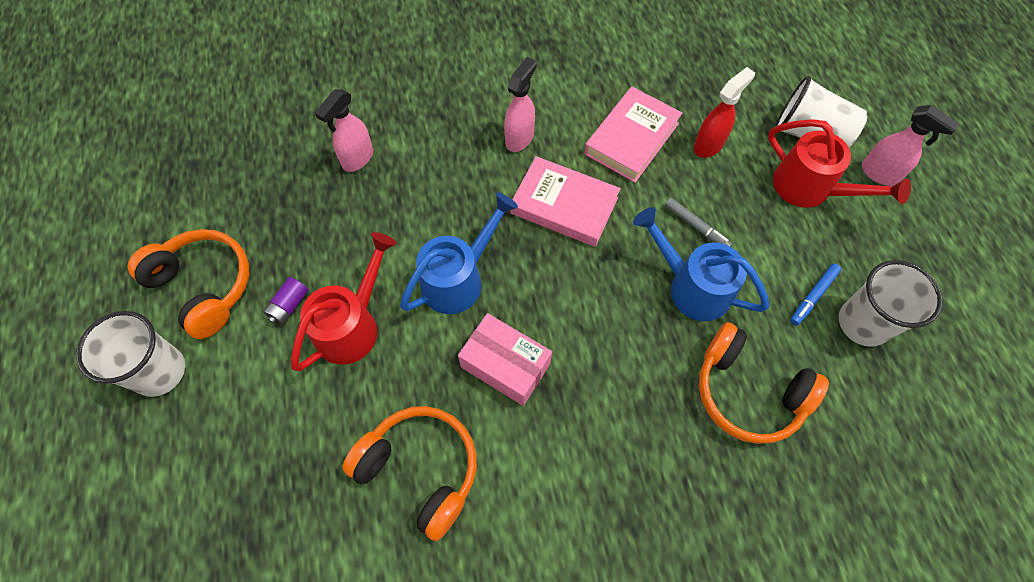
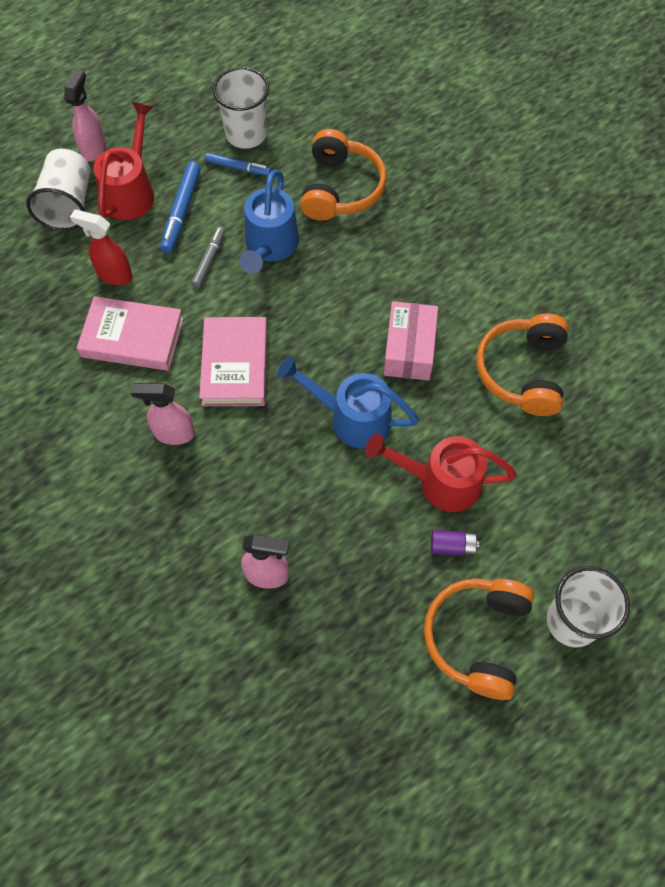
camera: 115 degrees left, 0 degrees up
none -> blue marker [160,161,201,253]

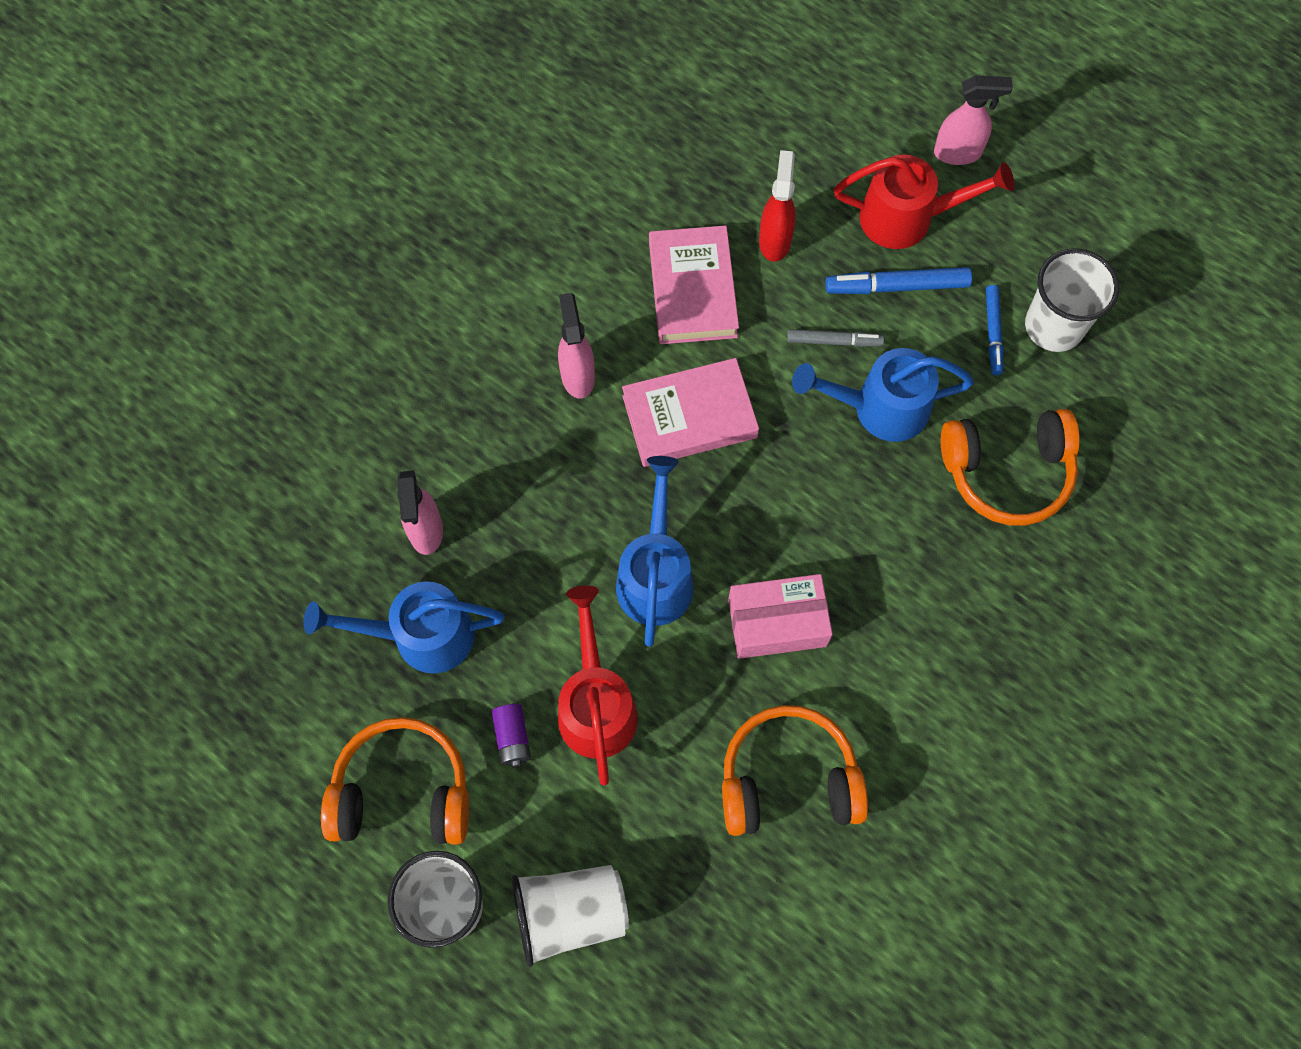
camera: 75 degrees right, 5 degrees up
white cup [26,149,90,231] -> white cup moved to [512,865,629,967]
none -> blue watering can [304,581,504,673]

